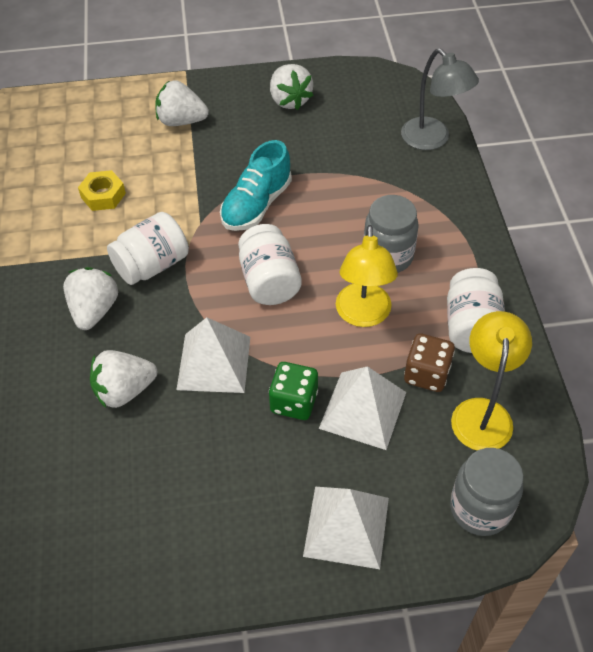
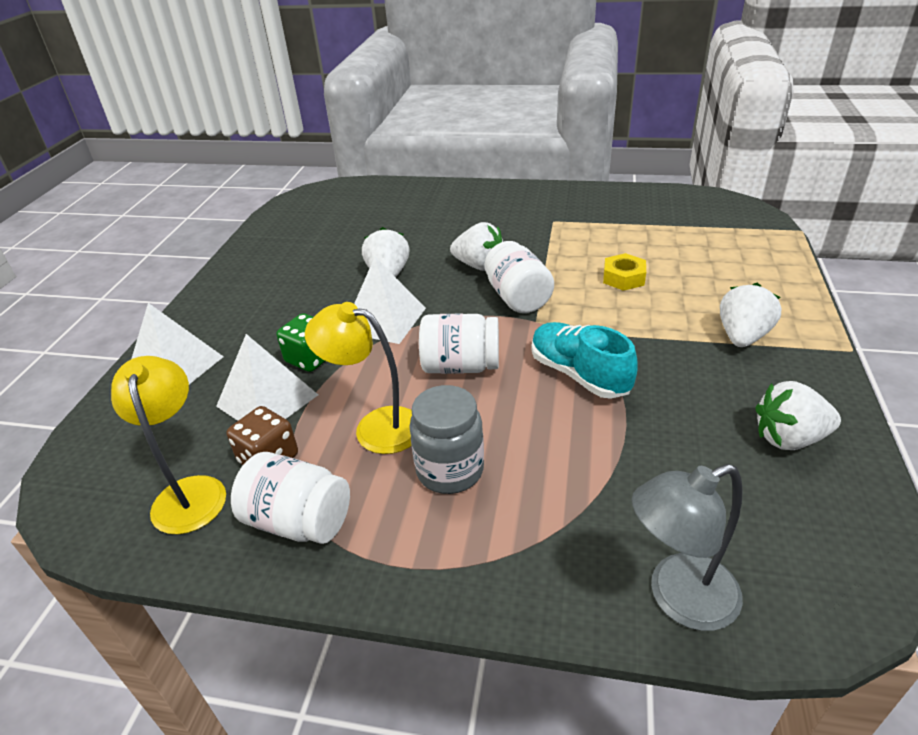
camera: 110 degrees right, 15 degrees down
grey jar [450,448,524,536] -> none
yellow lamp [451,311,532,451] -> yellow lamp turned 135 degrees counterclockwise [111,356,226,534]

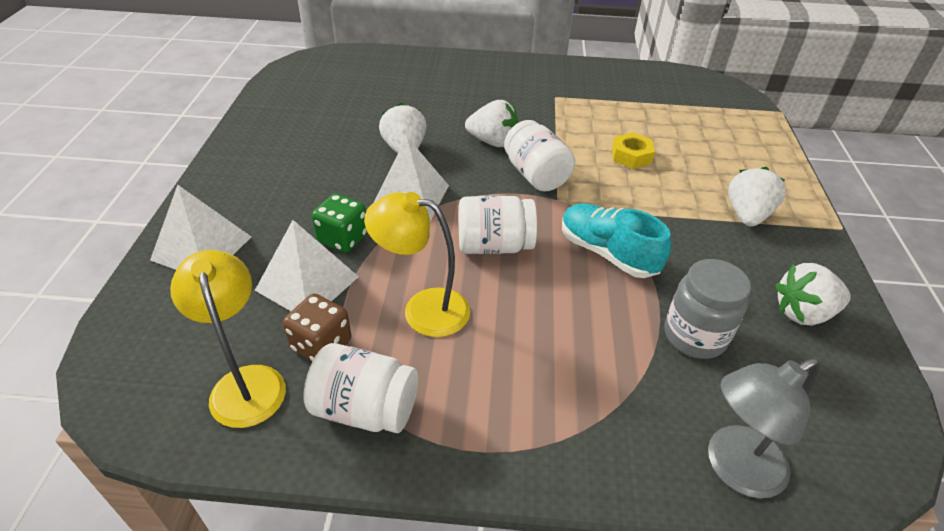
camera: 10 degrees left, 5 degrees up
grey jar [409,385,484,494] -> grey jar moved to [664,259,751,359]

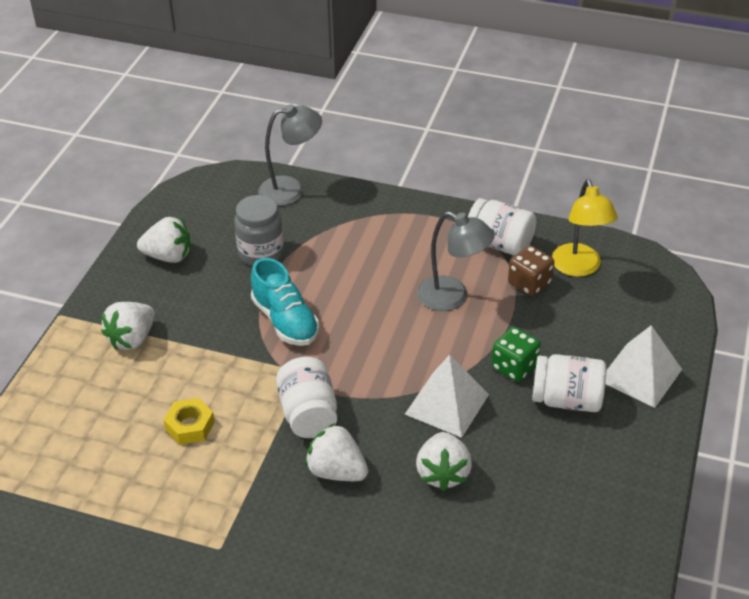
camera: 165 degrees left, 0 degrees up
white pyramid [255,220,359,311] -> none
yellow lamp [364,192,470,337] -> grey lamp [417,211,495,311]
white jar [459,196,537,254] -> white jar moved to [532,354,606,412]

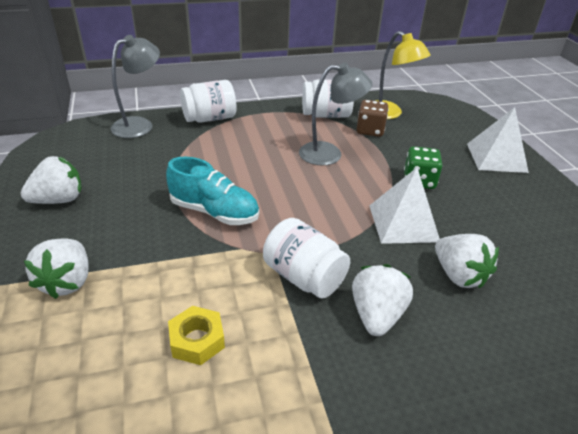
camera: 35 degrees left, 5 degrees down
grey jar [234,195,284,266] -> none
white strawberry [305,423,368,481] -> white strawberry turned 105 degrees clockwise [352,264,413,336]
white jar [532,354,606,412] -> white jar moved to [180,80,237,123]

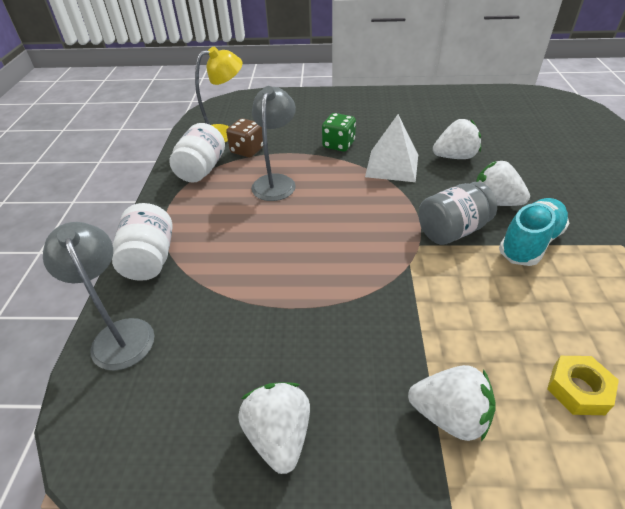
camera: 70 degrees left, 5 degrees up
turquoise shoe [166,157,259,225] -> turquoise shoe moved to [499,198,569,266]
yellow nut [168,306,225,365] -> yellow nut moved to [547,356,619,415]
white jar [263,218,350,299] -> grey jar [419,182,497,245]
white pyramid [467,107,529,173] -> none

